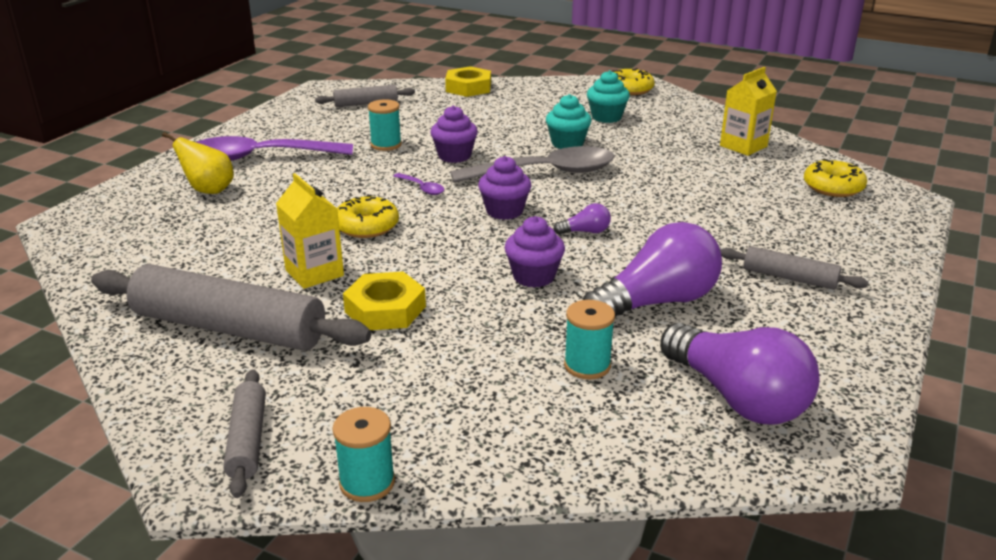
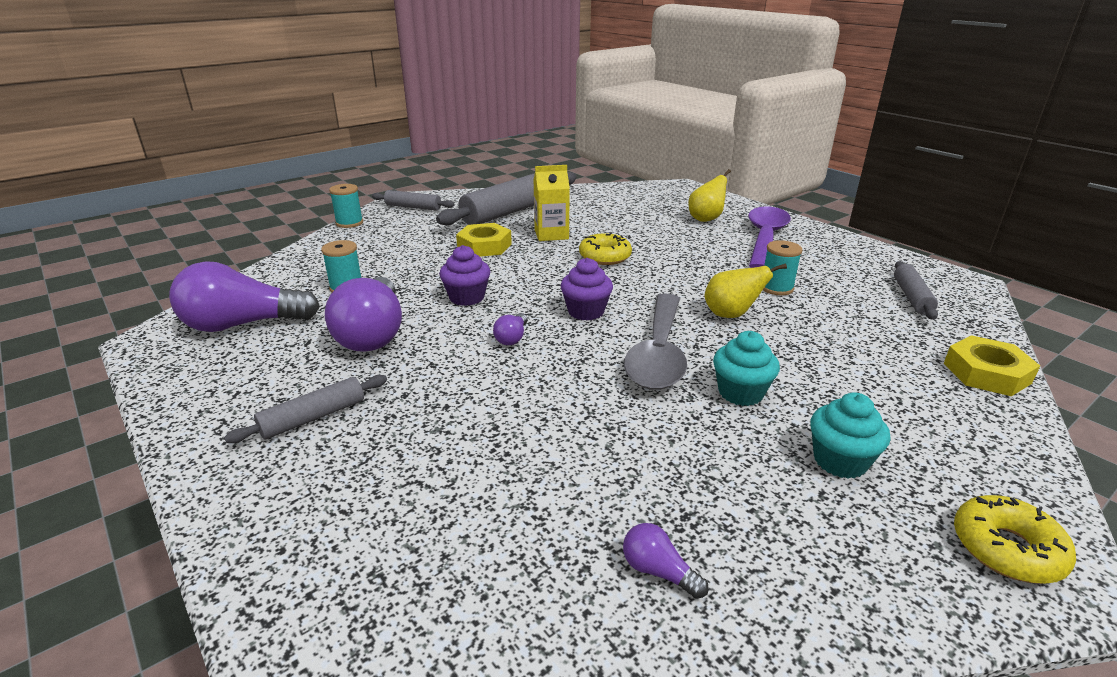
camera: 115 degrees right, 0 degrees up
purple spoon [393,173,444,195] -> none
purple cupcake [431,106,478,163] -> yellow pear [704,263,787,318]
yellow carton [720,67,777,156] -> purple light bulb [623,523,709,599]
yellow donut [804,158,867,197] -> none

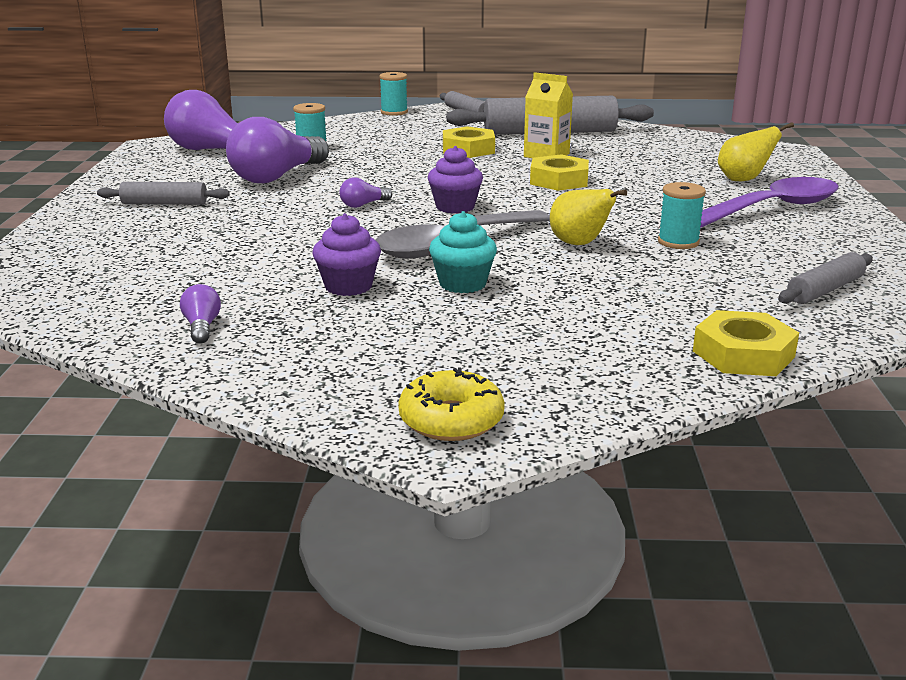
camera: 40 degrees right, 5 degrees down
purple cupcake [440,245,490,306] -> purple cupcake moved to [313,214,381,296]
yellow donut [579,232,632,265] -> yellow nut [530,154,589,191]
turquoise cupcake [810,392,890,479] -> none

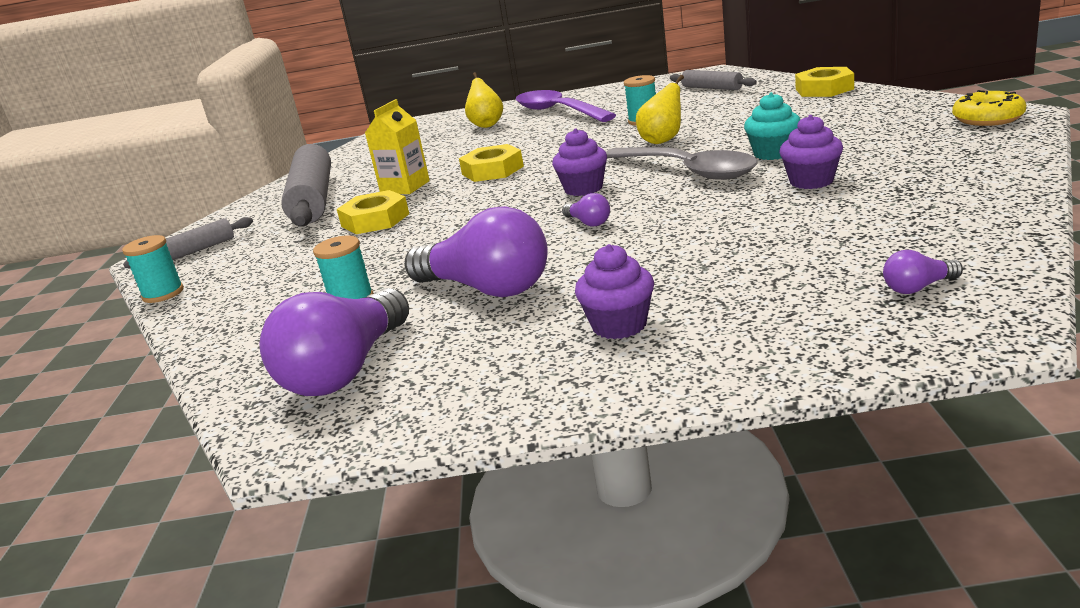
camera: 90 degrees left, 0 degrees up
grey rolling pin [97,182,230,205] -> purple cupcake [575,244,654,339]
purple light bulb [180,284,221,344] -> purple light bulb moved to [883,250,963,294]

